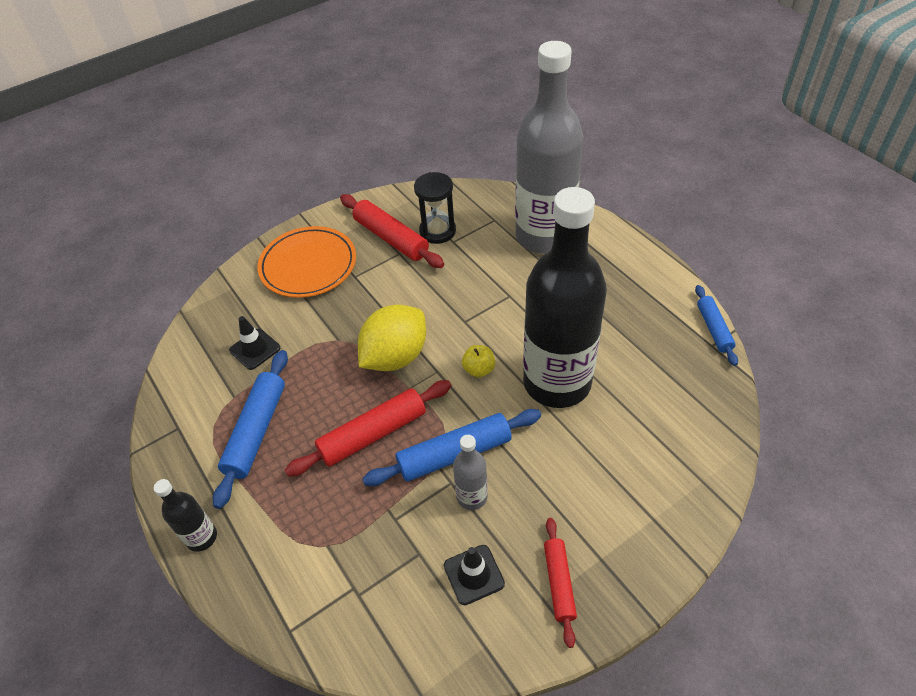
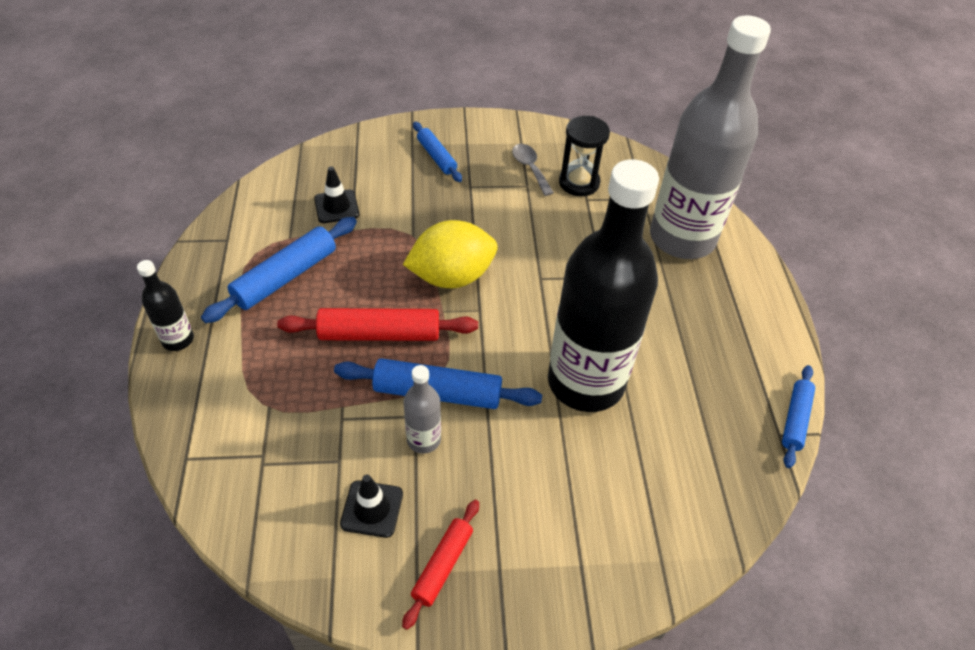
camera: 25 degrees right, 0 degrees up
orange plate [257,226,356,298] -> blue rolling pin [413,122,462,182]
red rolling pin [340,194,444,268] -> grey spoon [512,144,554,196]
yellow apple [462,345,495,377] -> none

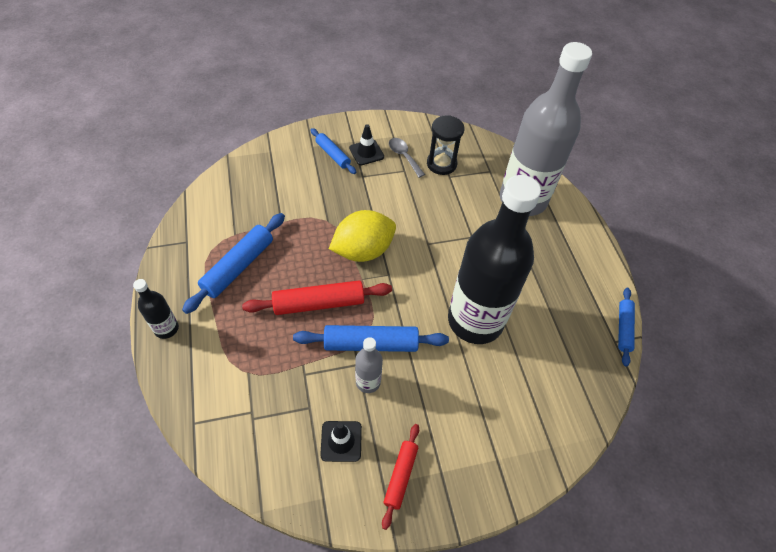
camera: 10 degrees left, 5 degrees up
black traffic cone [314,166,359,223] -> black traffic cone moved to [349,124,384,165]

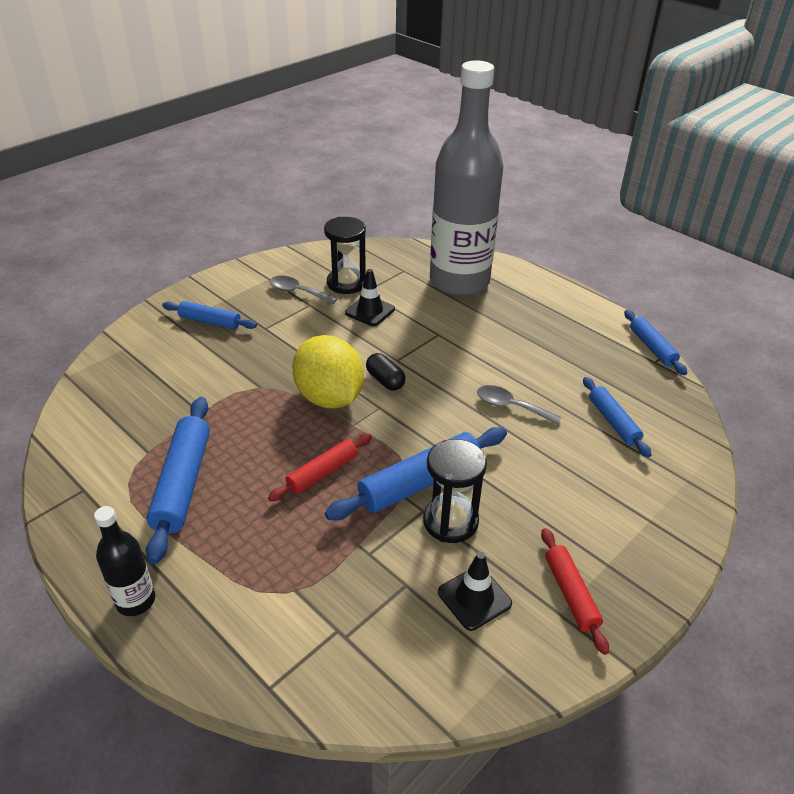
camera: 30 degrees left, 15 degrees down
red rolling pin [242,280,392,315] -> red rolling pin [268,434,372,501], size x0.61
yellow lemon [329,210,396,262] -> yellow lemon turned 60 degrees counterclockwise [292,335,364,408]
black traffic cone [349,124,384,165] -> black traffic cone moved to [345,269,395,326]
grey bottle [355,337,383,393] -> black hourglass [423,439,487,543]
black bottle [448,175,541,344] -> grey spoon [477,385,561,425]
none -> black capsule [366,353,406,391]
none -> blue rolling pin [583,377,652,458]

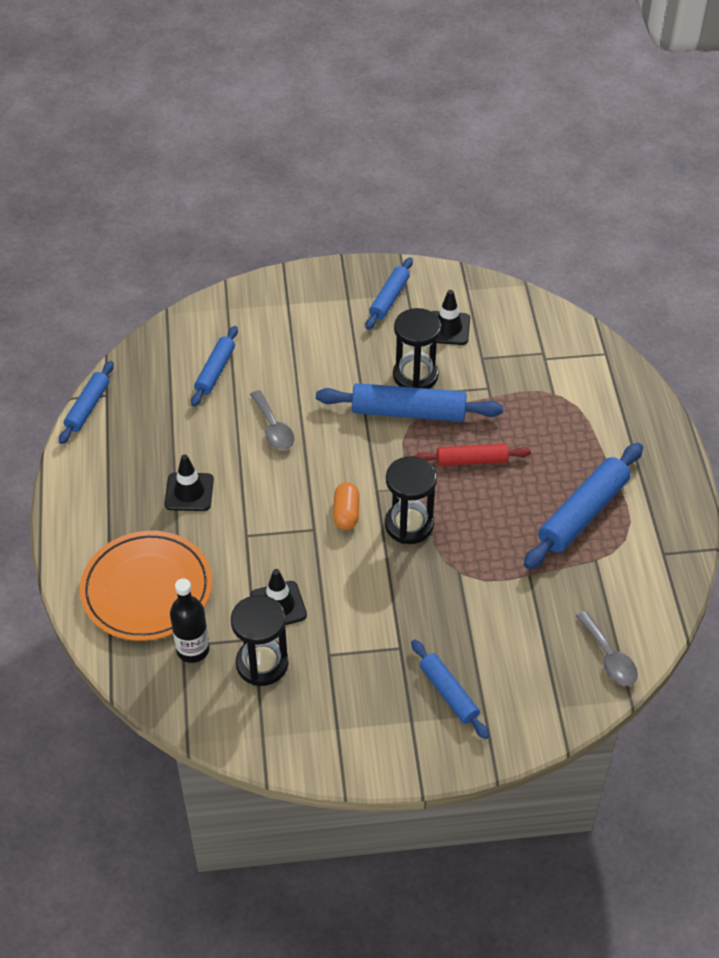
camera: 140 degrees left, 10 degrees up
black bottle [94,506,155,616] -> black bottle moved to [170,579,210,663]
grey spoon [270,276,337,304] -> grey spoon moved to [576,611,638,686]
yellow lemon [292,335,364,408] -> black hourglass [385,456,437,544]
black capsule [366,353,406,391] -> orange capsule [333,482,360,530]
grey bottle [430,60,503,296] -> orange plate [80,531,212,641]
red rolling pin [541,528,609,655] -> blue rolling pin [366,257,413,330]
none -> black traffic cone [165,454,214,511]

